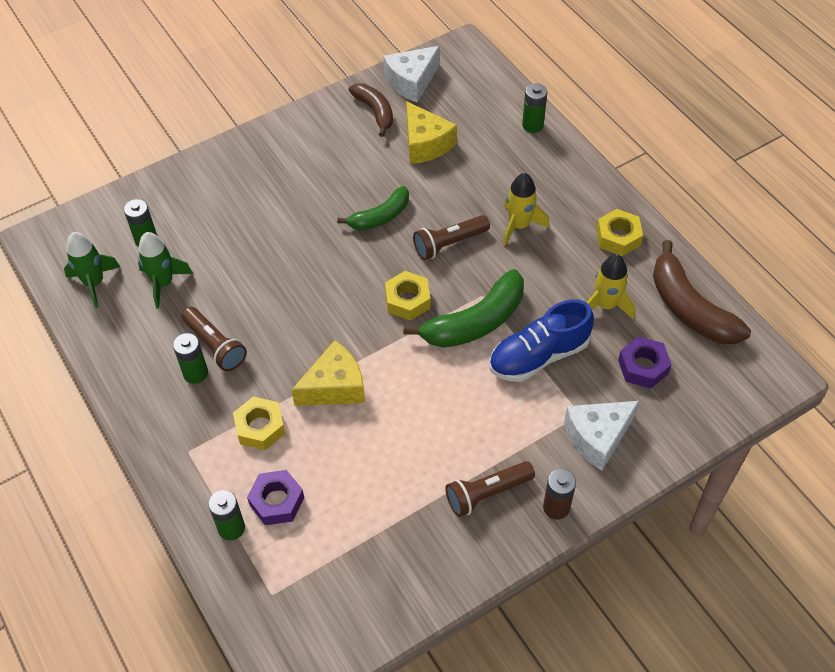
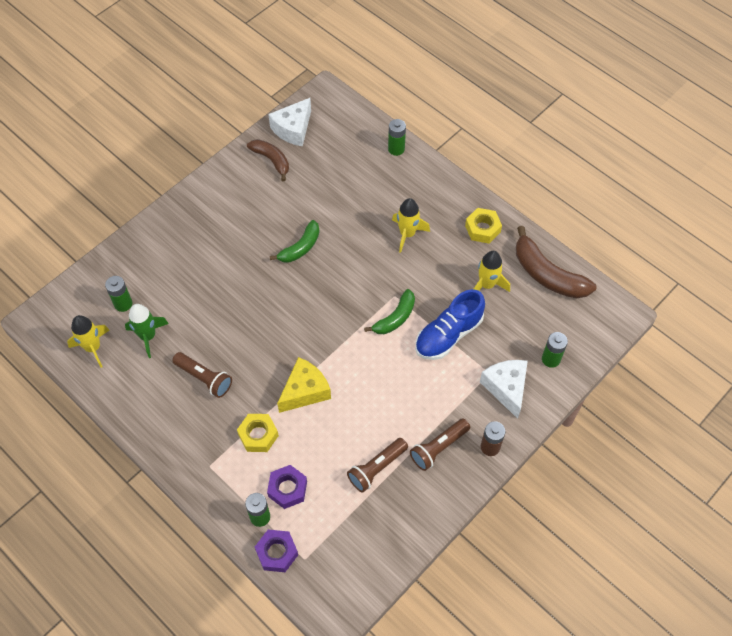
camera: 15 degrees left, 5 degrees up
green rocket [64,232,120,308] -> yellow rocket [67,315,110,368]
green battery [173,333,208,384] -> green battery moved to [542,332,568,368]
yellow nut [385,271,430,321] -> none
green banana [403,269,524,348] -> green banana [364,289,415,334], size x0.63
yellow cheese [406,101,457,164] -> none
brown flashlight [413,215,490,260] -> brown flashlight moved to [347,438,408,492]
white cheese [564,401,639,471] -> white cheese turned 120 degrees clockwise [480,360,528,419]
purple nut [618,336,672,389] -> purple nut moved to [255,530,298,572]

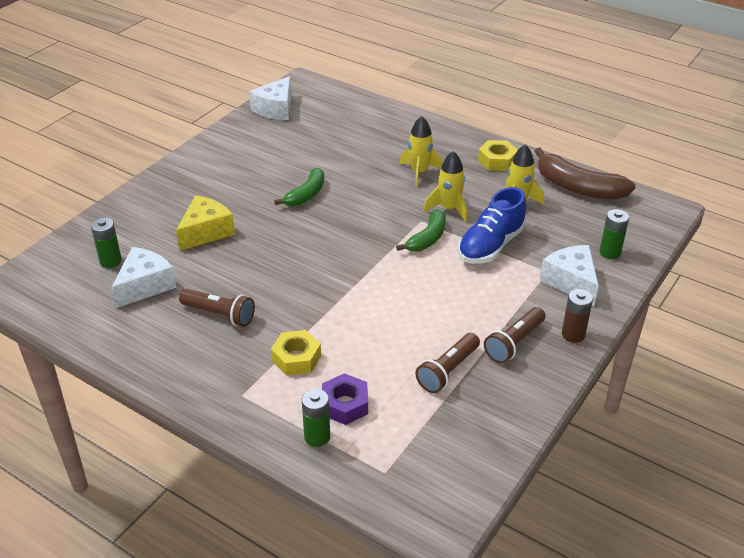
camera: 10 degrees left, 20 degrees down
yellow rocket [67,315,110,368] -> yellow rocket moved to [423,151,468,222]
green rocket [125,304,169,358] -> white cheese [111,247,176,308]
brown banana [247,139,289,181] -> none
purple nut [255,530,298,572] -> none
yellow cheese [277,357,331,413] -> yellow cheese moved to [176,195,235,251]
green battery [388,119,406,156] -> none

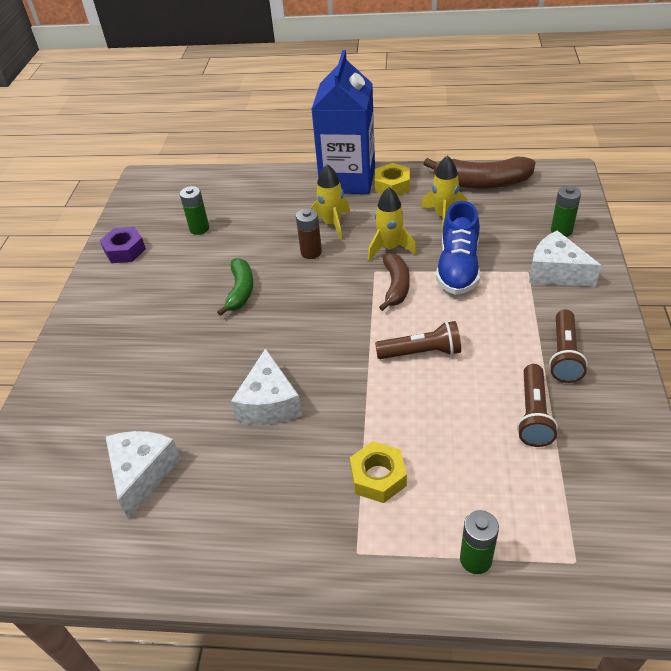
camera: 25 degrees left, 5 degrees up
green battery [91,218,122,268] -> green battery moved to [180,186,209,235]
yellow cheese [176,195,235,251] -> none
brown flashlight [179,289,255,327] -> brown flashlight moved to [375,321,461,359]
white cheese [249,76,291,120] -> white cheese moved to [231,348,302,425]
purple nut [322,373,368,425] -> purple nut moved to [100,227,146,263]
green banana [396,209,446,252] -> brown banana [379,253,410,311]
brown battery [562,289,593,343] -> brown battery moved to [296,208,322,259]
none -> blue carton [311,50,375,194]

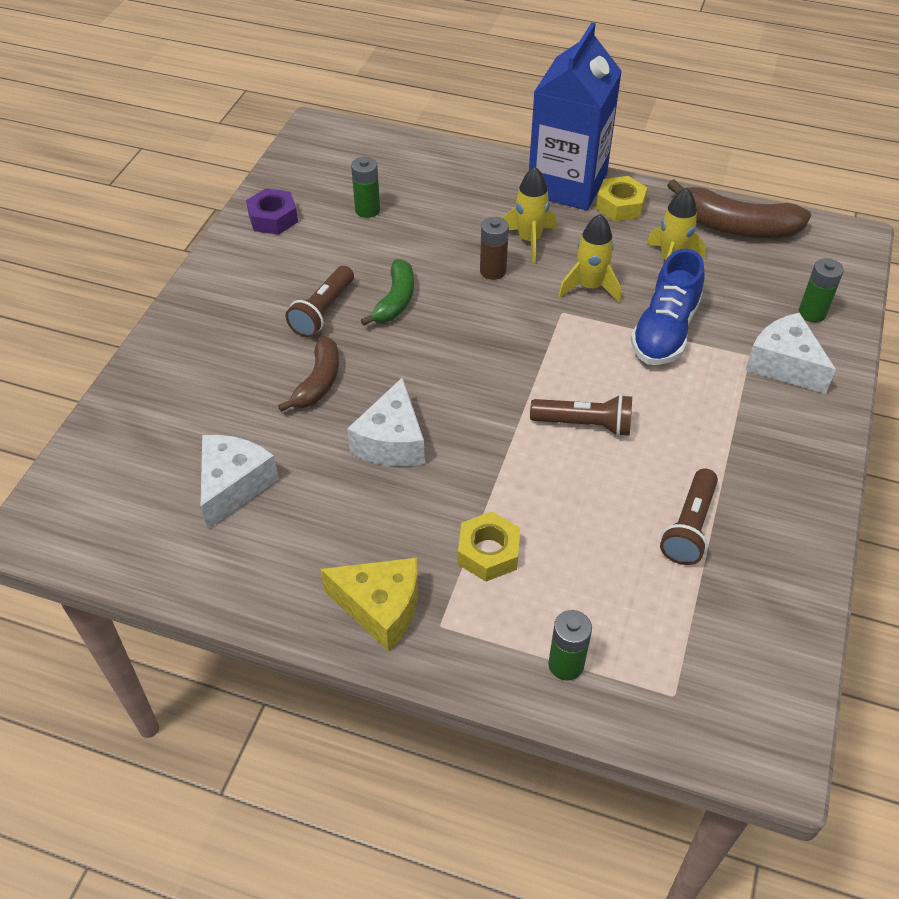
camera: 10 degrees right, 5 degrees up
brown banana [379,253,410,311] -> brown banana moved to [278,337,339,412]
brown flashlight [549,310,588,383] -> brown flashlight moved to [286,266,354,337]
none -> yellow cheese [320,558,418,651]

